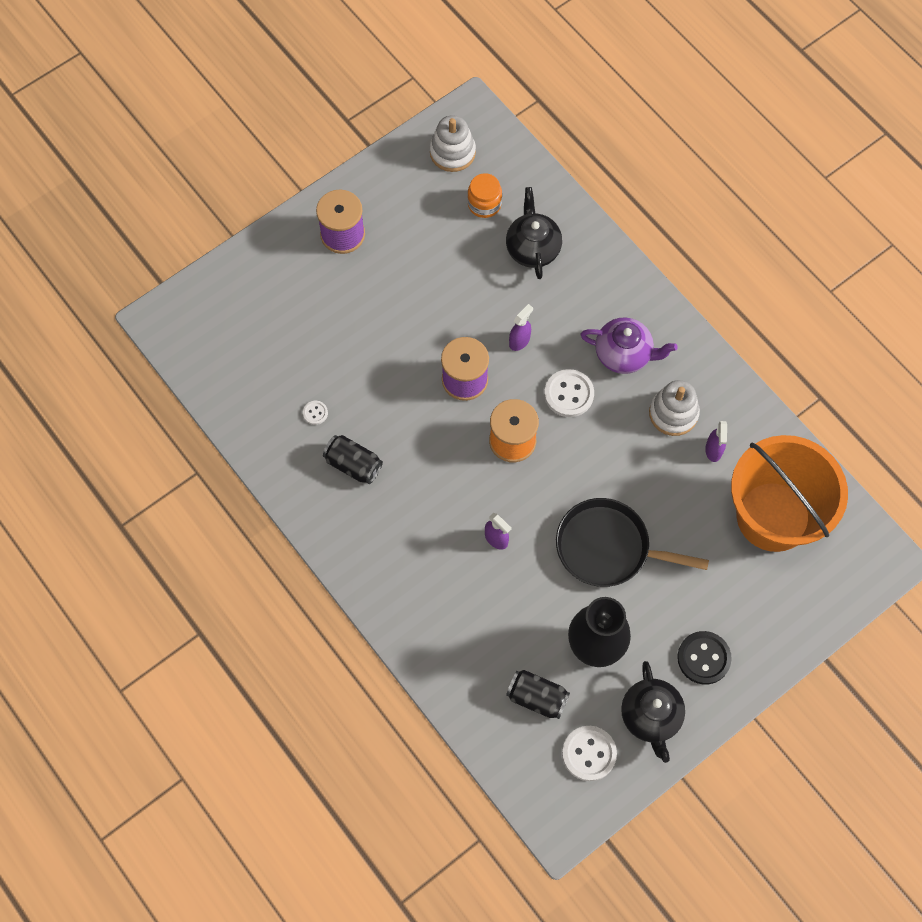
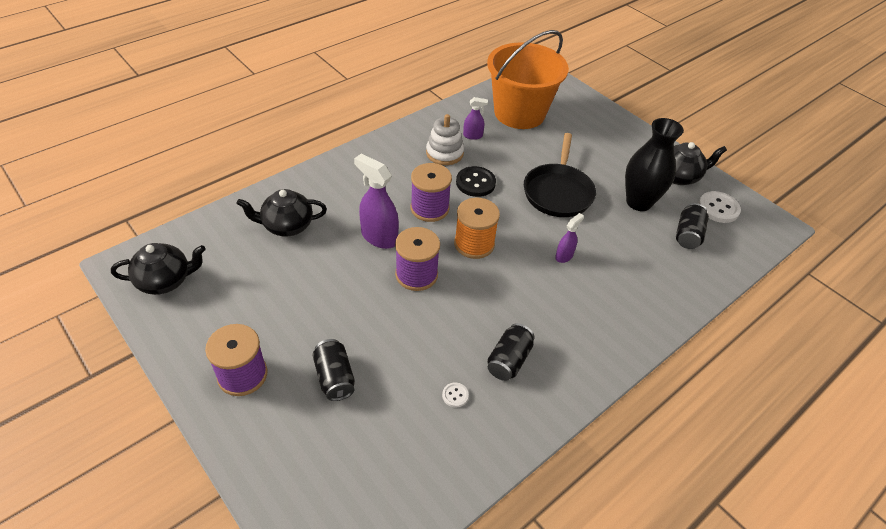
camera: 95 degrees left, 20 degrees down
white stacking toy [430,115,476,172] -> black teapot [111,243,206,295]
orange jar [467,173,502,218] -> none
purple spray bottle [509,304,533,351] -> purple spray bottle [354,154,399,249], size x1.84
white button [544,369,594,417] -> purple spool [411,163,452,222]
purple teapot [580,317,678,374] -> none
black button [677,631,732,685] -> black button moved to [456,166,496,197]
none -> black can [313,339,355,401]

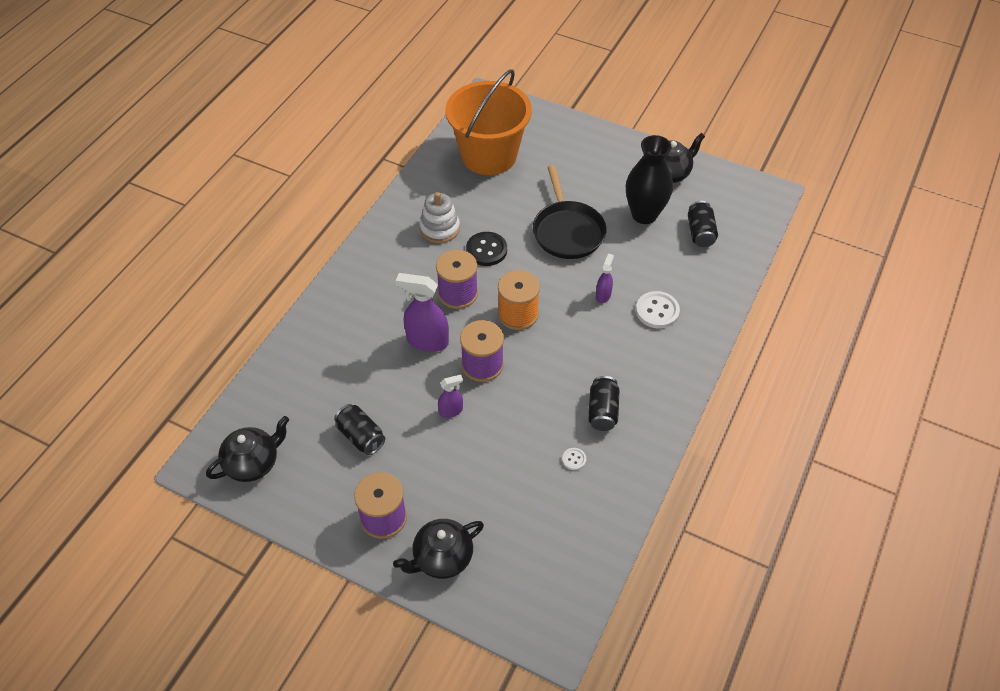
camera: 20 degrees left, 5 degrees up
black teapot [237,189,327,236] -> black teapot moved to [393,519,484,579]
black can [313,339,355,401] -> black can moved to [334,404,385,455]
purple spray bottle [463,97,488,140] -> purple spray bottle moved to [438,375,463,418]
white button [698,191,741,223] -> white button moved to [636,291,680,329]

